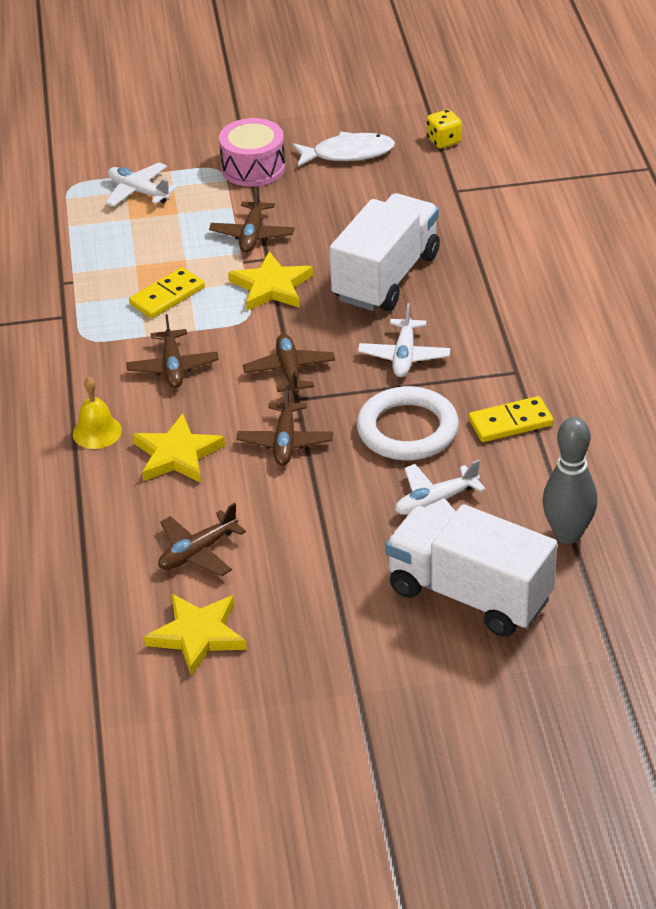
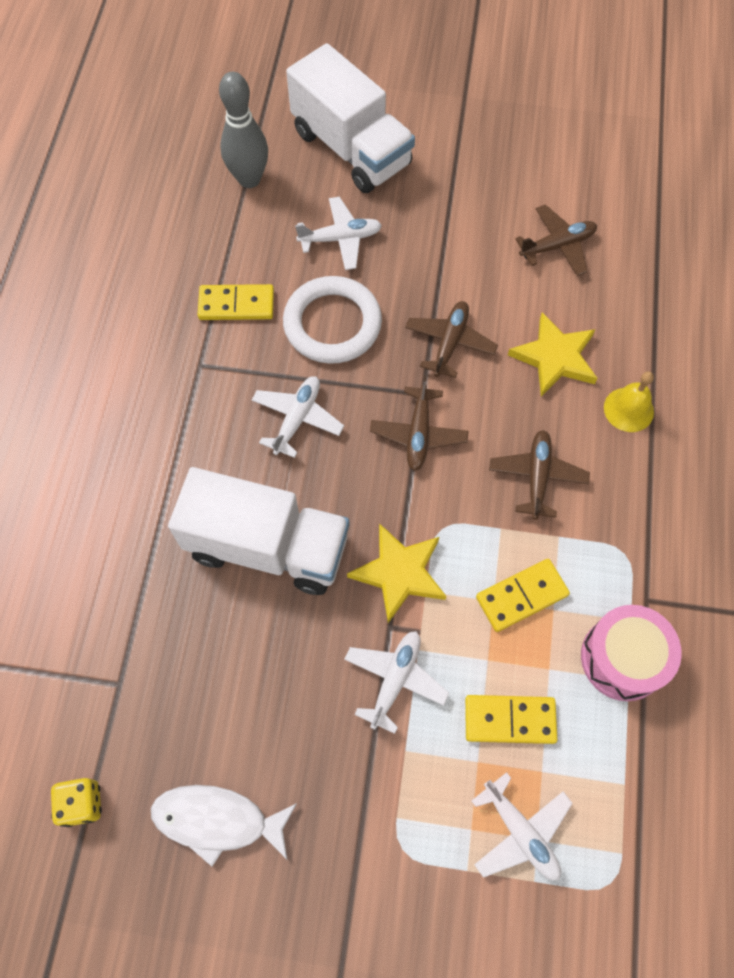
camera: 165 degrees left, 25 degrees up
yellow star [144,594,247,676] -> none
brown plane [209,186,295,253] -> white plane [344,631,449,734]
pink drum [219,118,285,187] -> pink drum moved to [581,605,682,701]
white truck [330,193,440,311] -> white truck turned 120 degrees counterclockwise [168,467,349,595]
none -> yellow domino [465,695,557,744]

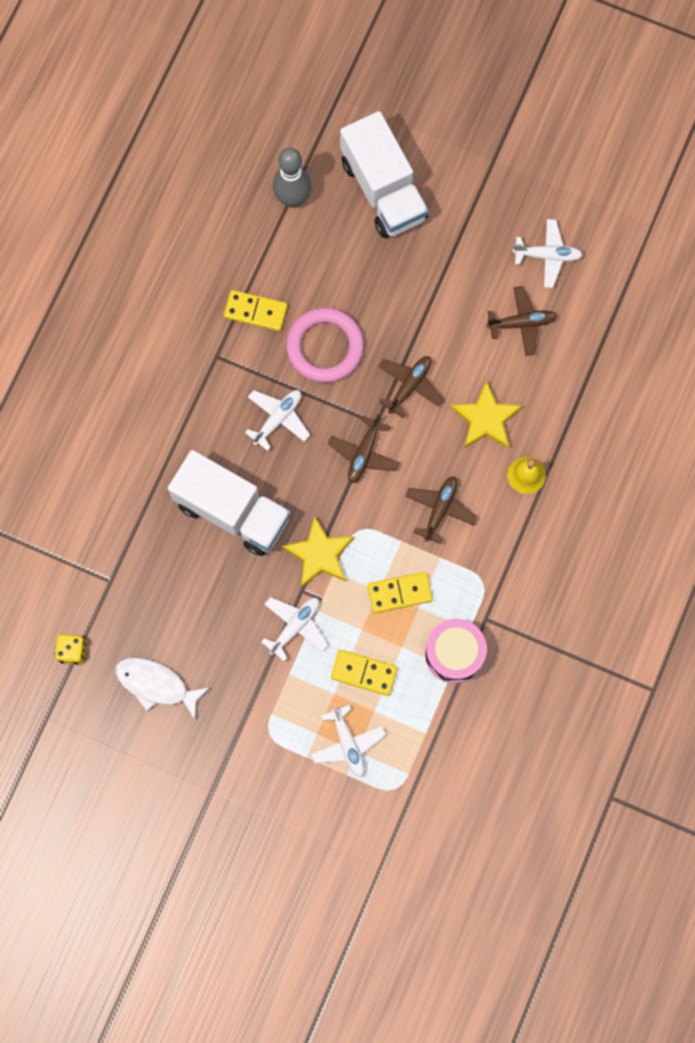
camera: 15 degrees right, 10 degrees up
white ring [283,276,382,364] -> pink ring [286,308,364,383]
white plane [295,197,382,270] -> white plane moved to [513,219,583,288]

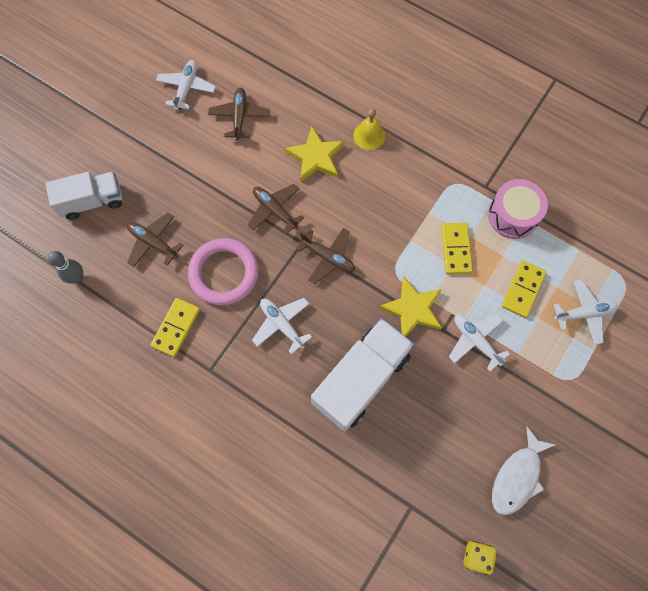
camera: 80 degrees left, 5 degrees down
grey bowling pin [273,148,311,208] -> grey bowling pin [48,251,83,284], size x0.65
white truck [340,111,429,238] -> white truck [46,172,122,220], size x0.65
brown plane [405,476,477,544] -> brown plane moved to [127,213,183,267]

